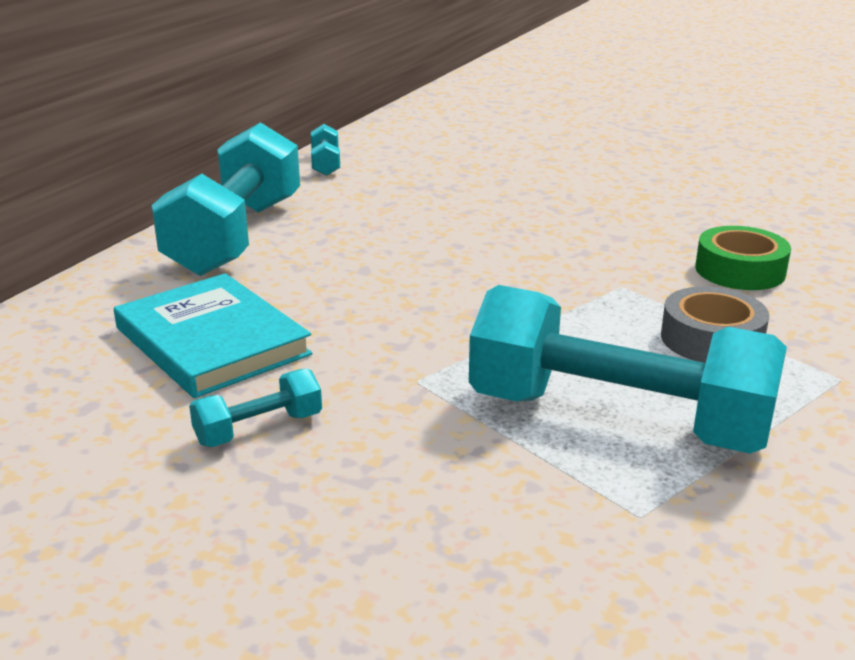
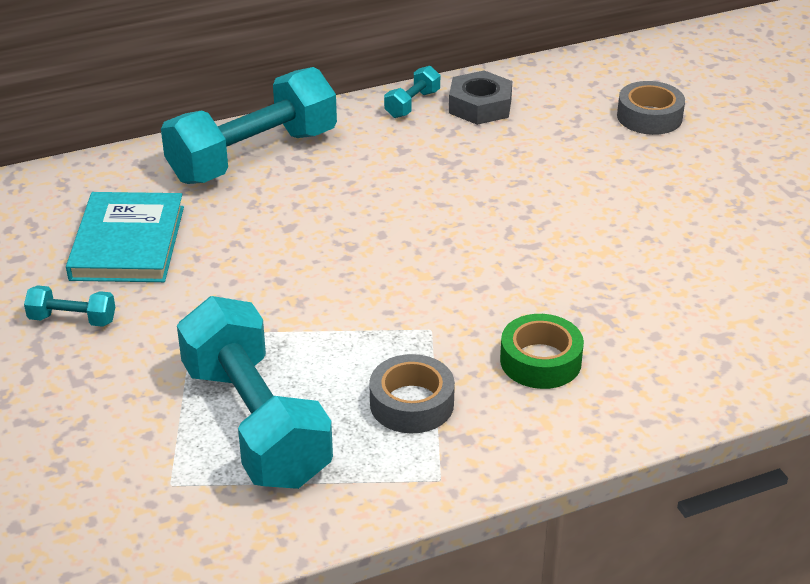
camera: 40 degrees right, 10 degrees up
none -> grey nut [449,71,512,125]
none -> grey tape [617,81,685,135]

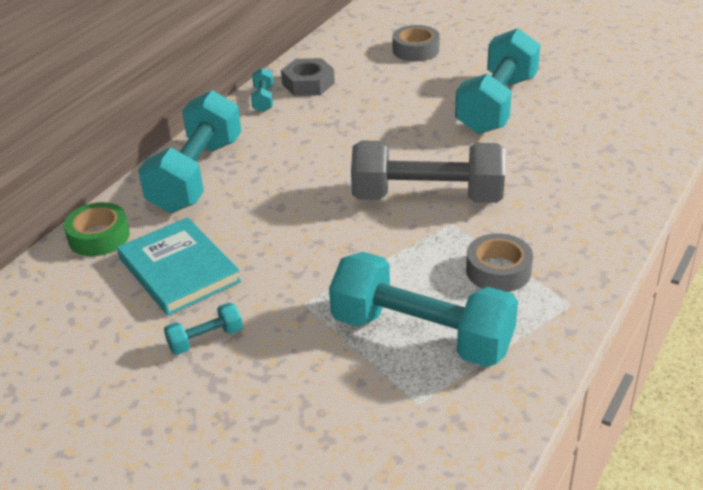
camera: 35 degrees left, 0 degrees up
green tape [500,314,584,389] -> green tape moved to [64,202,130,256]
none -> grey dumbbell [351,141,505,203]
none -> turquoise dumbbell [455,28,541,134]

